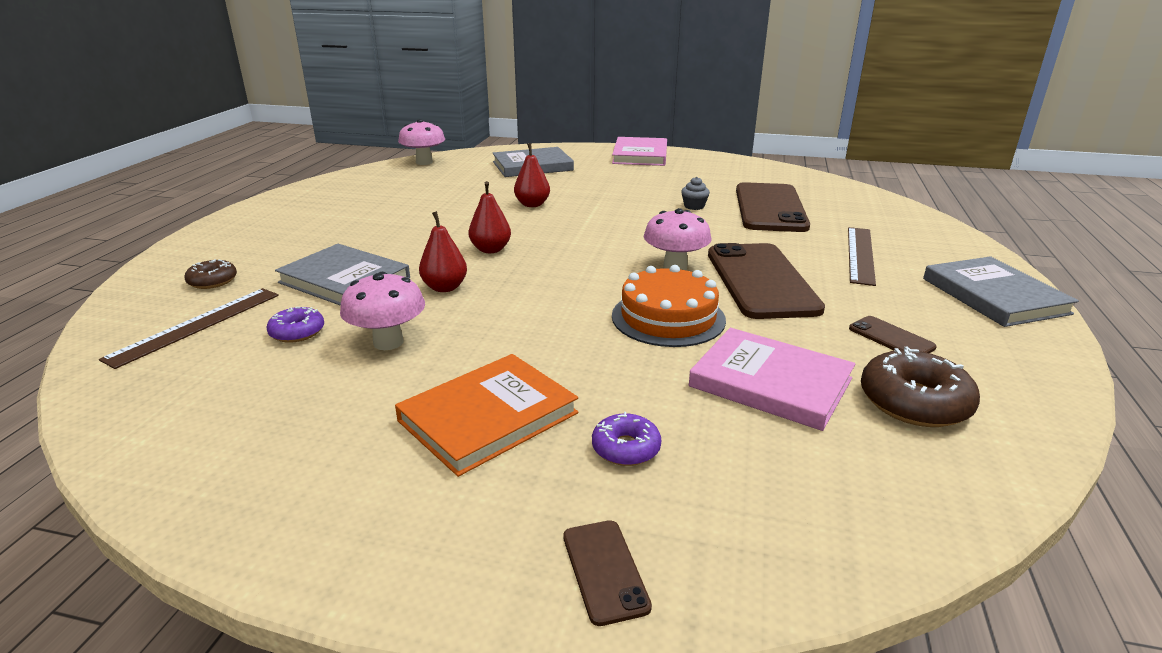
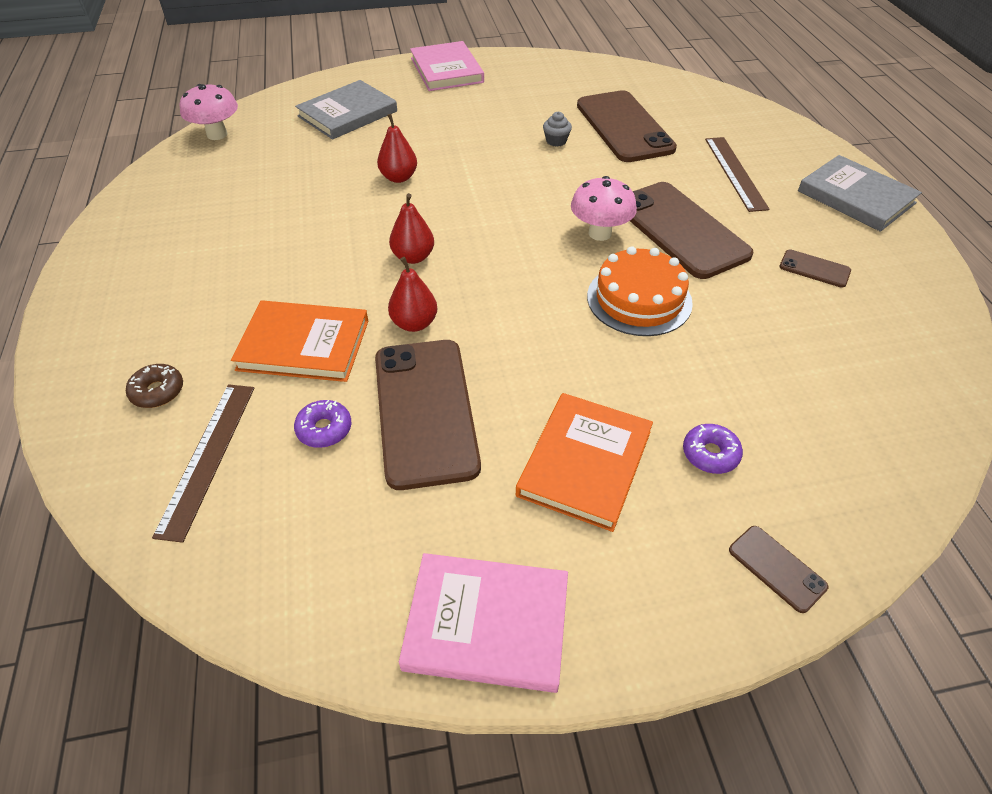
camera: 25 degrees left, 20 degrees up
grey book [275,244,410,306] -> orange book [231,300,368,382]
pink mushroom [340,272,425,350] -> brown phone [375,340,481,490]
pink book [689,328,855,431] -> pink book moved to [399,553,568,693]
brown donut [861,346,980,427] -> none

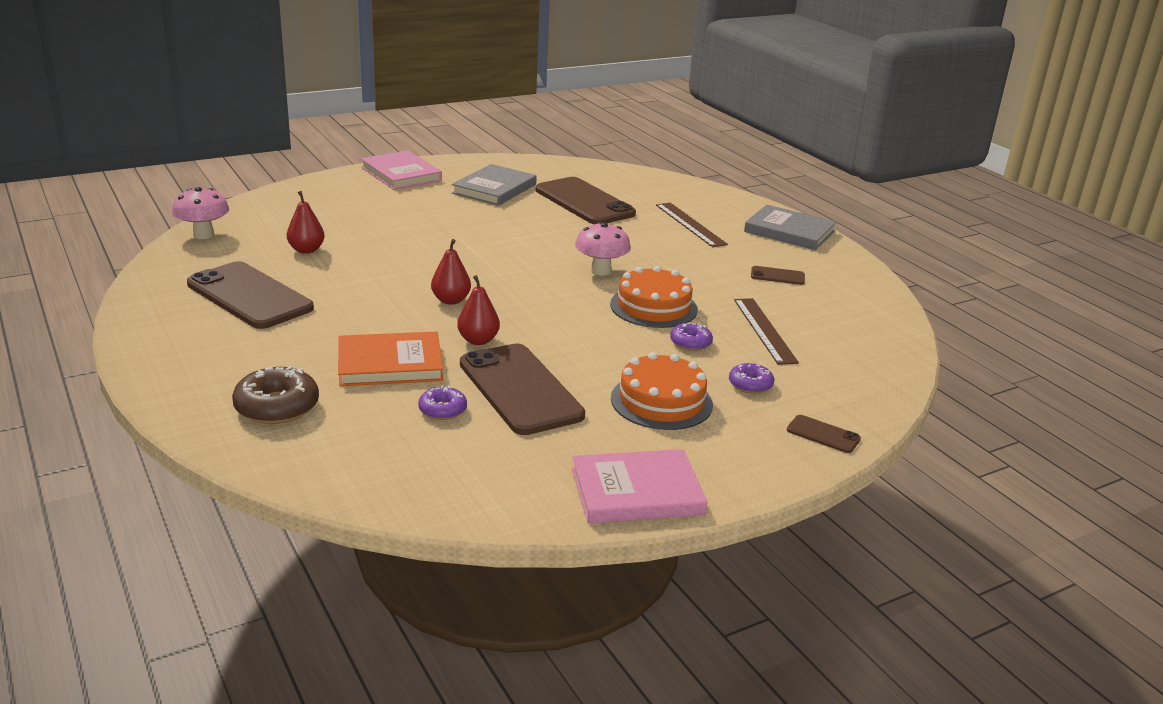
camera: 20 degrees left, 20 degrees down
brown donut [126,364,183,408] -> brown donut [232,366,319,424], size x1.70
brown ruler [152,384,254,543] -> brown ruler moved to [734,298,799,365]
grey book [295,80,397,140] -> grey book moved to [452,164,537,206]
red pear [377,114,417,183] -> red pear moved to [287,191,325,254]
orange book [516,393,653,532] -> orange cake [611,352,713,430]
grey cupcake [543,112,572,147] -> none
brown phone [630,182,754,279] -> brown phone moved to [187,261,314,329]
none -> purple donut [670,323,713,351]

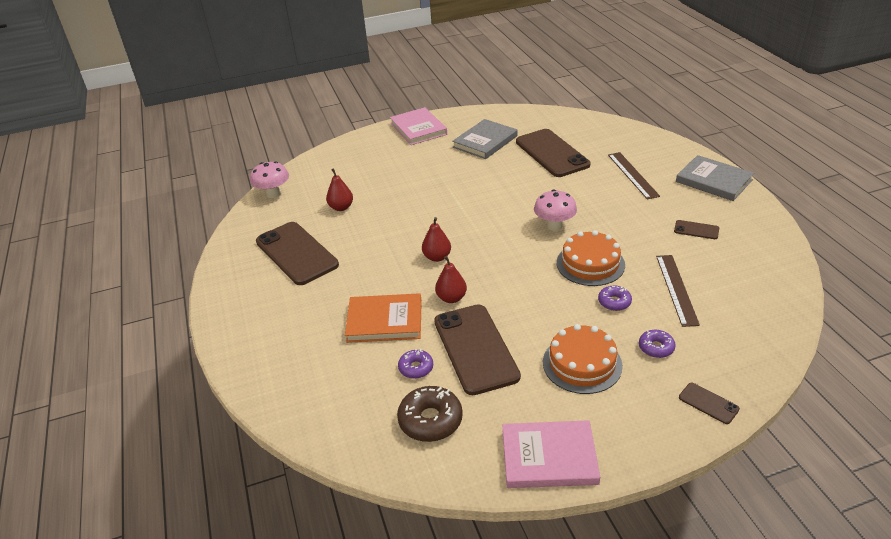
camera: 15 degrees right, 10 degrees up
brown donut [232,366,319,424] -> brown donut moved to [397,386,463,442]

